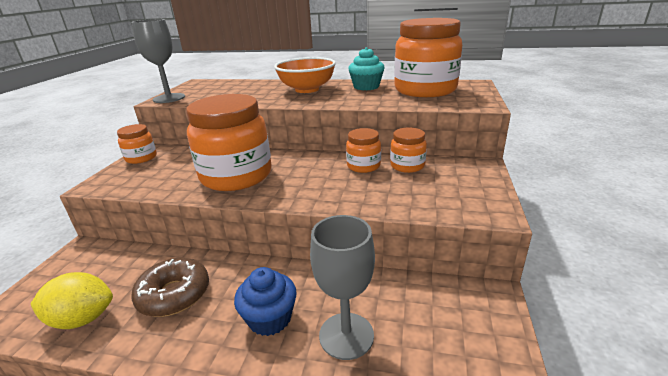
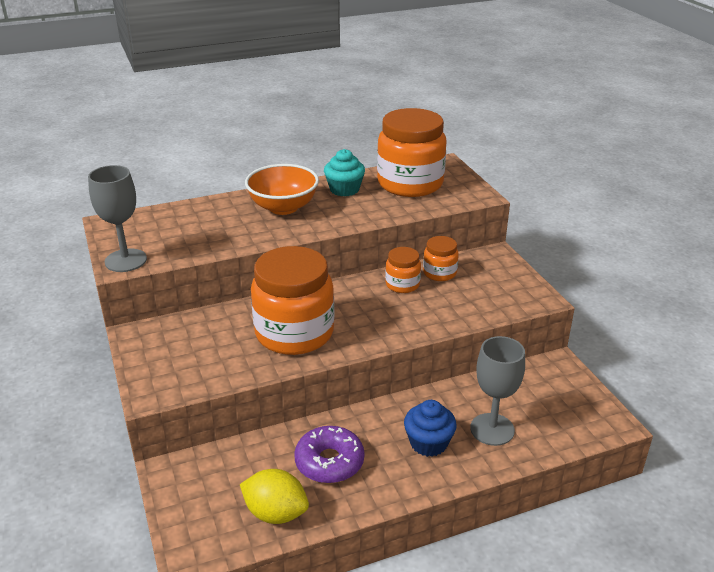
camera: 35 degrees left, 5 degrees up
yellow lemon [31,272,113,329] -> yellow lemon turned 60 degrees clockwise [240,469,309,524]
orange jar [117,124,157,164] -> none
brown donut [131,258,209,317] -> purple donut [294,426,365,483]

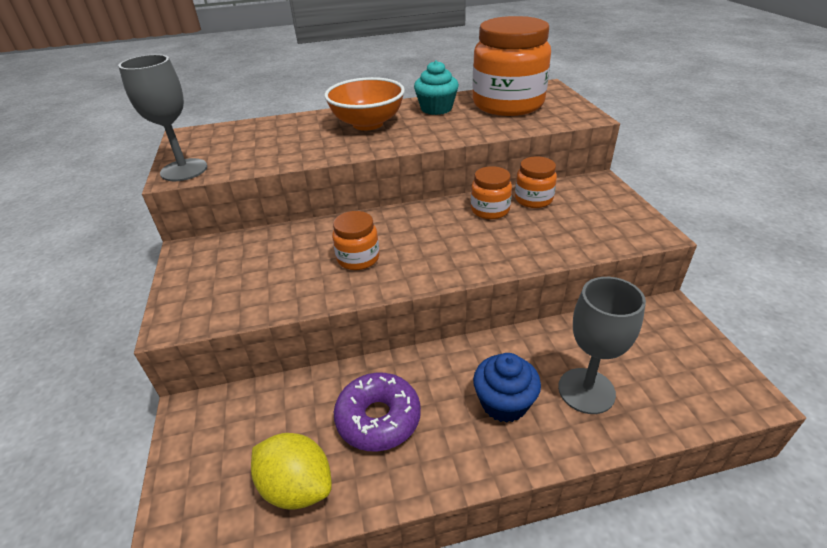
camera: 10 degrees right, 5 degrees up
orange jar [251,246,334,355] -> orange jar [332,211,379,270], size x0.48

